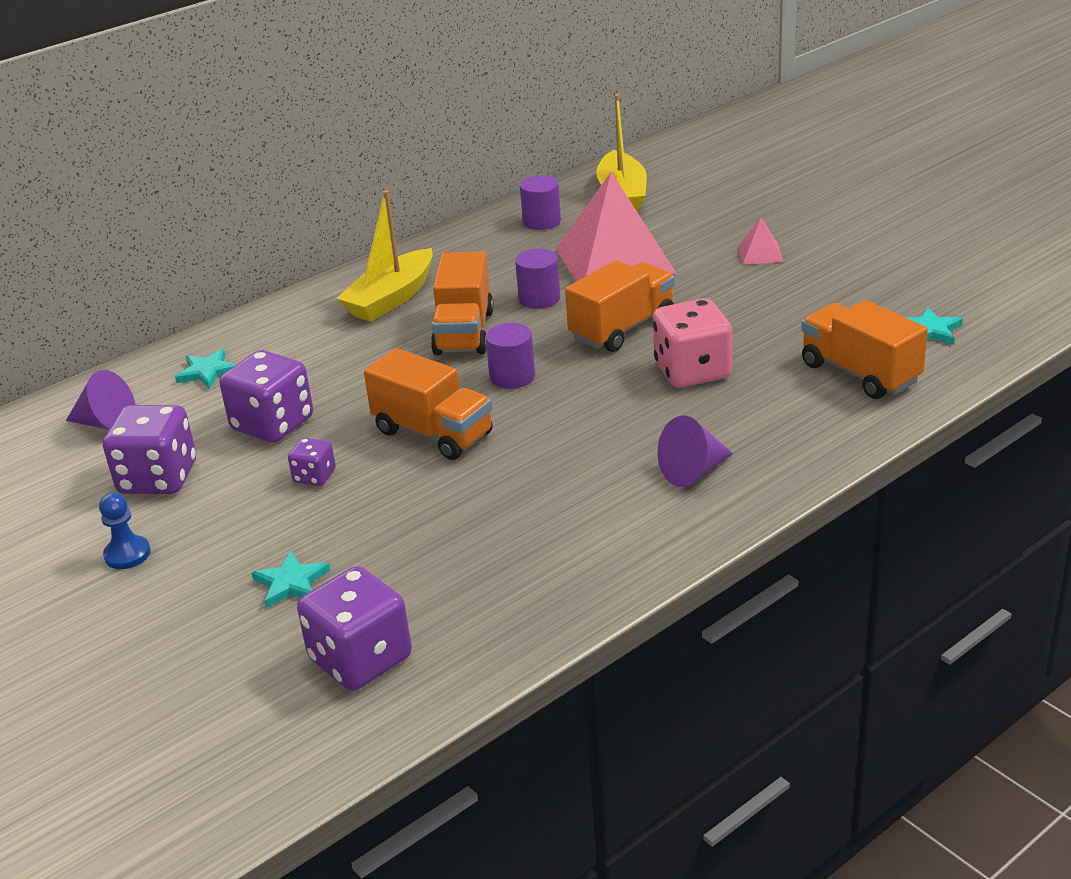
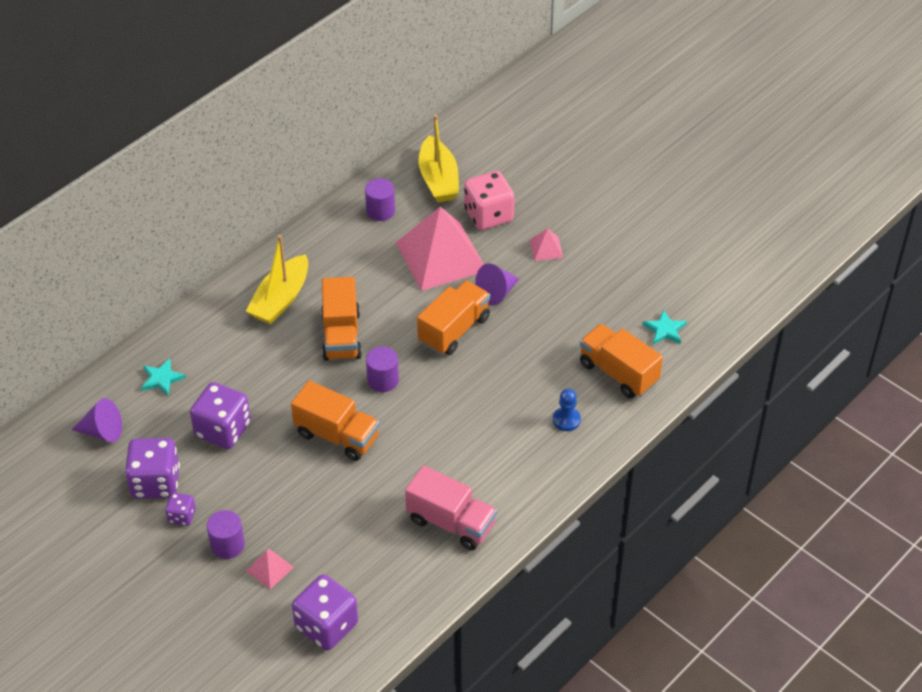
camera: 10 degrees left, 15 degrees up
blue pawn [99,492,151,569] -> blue pawn moved to [553,389,581,431]
turquoise star [252,551,330,608] -> pink pyramid [246,549,294,589]
purple dice [288,438,336,486] -> purple dice moved to [165,493,196,526]
purple cylinder [515,248,560,309] -> purple cylinder moved to [207,510,245,559]
pink dice [653,298,732,388] -> pink dice moved to [464,171,515,230]
purple cone [657,416,733,487] -> purple cone moved to [475,263,519,305]
none -> pink truck [405,466,497,550]

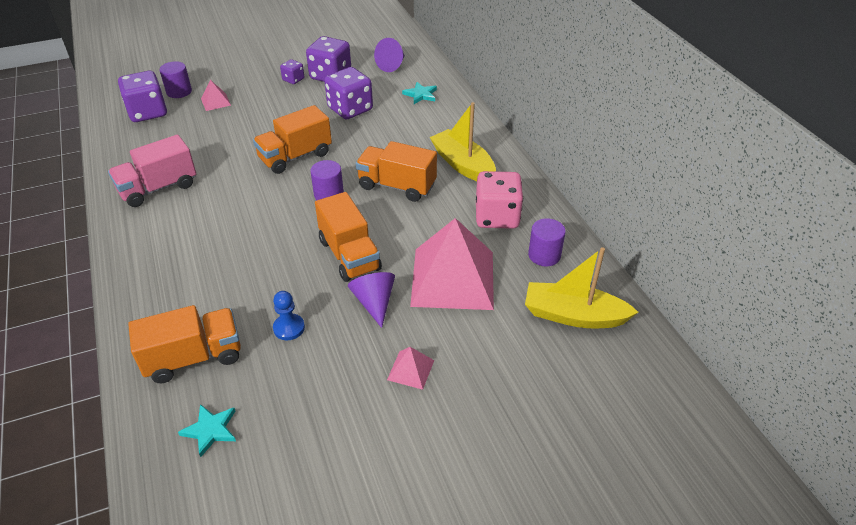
camera: 115 degrees right, 5 degrees down
purple cylinder [207,510,245,559] -> purple cylinder moved to [159,61,192,98]
pink dice [464,171,515,230] -> pink dice moved to [476,171,523,229]
blue pawn [553,389,581,431] -> blue pawn moved to [273,291,305,340]

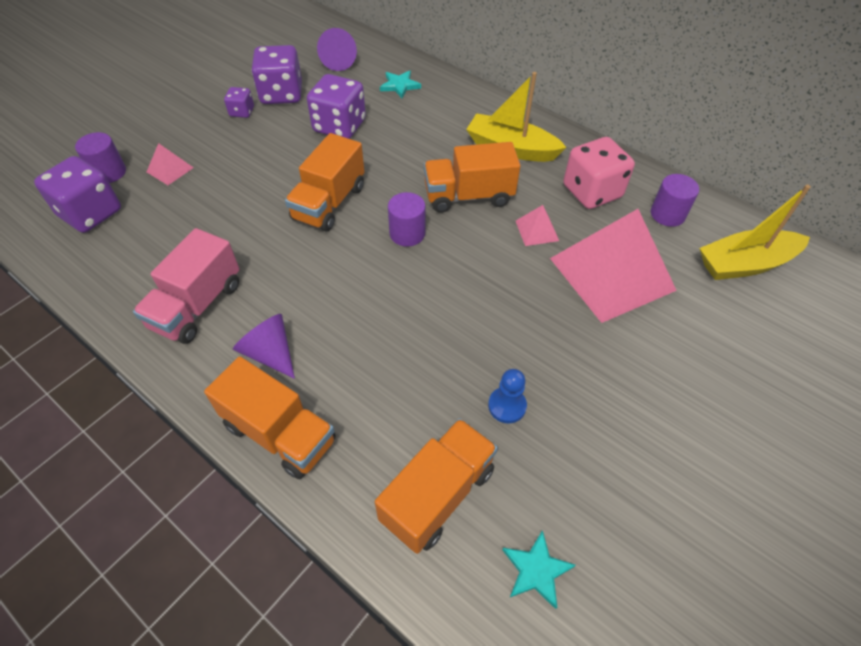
camera: 30 degrees left, 10 degrees up
orange truck [315,192,382,282] -> orange truck moved to [204,357,336,479]
purple cone [348,272,395,328] -> purple cone moved to [233,314,295,379]
pink pyramid [387,347,434,390] -> pink pyramid moved to [516,205,559,246]

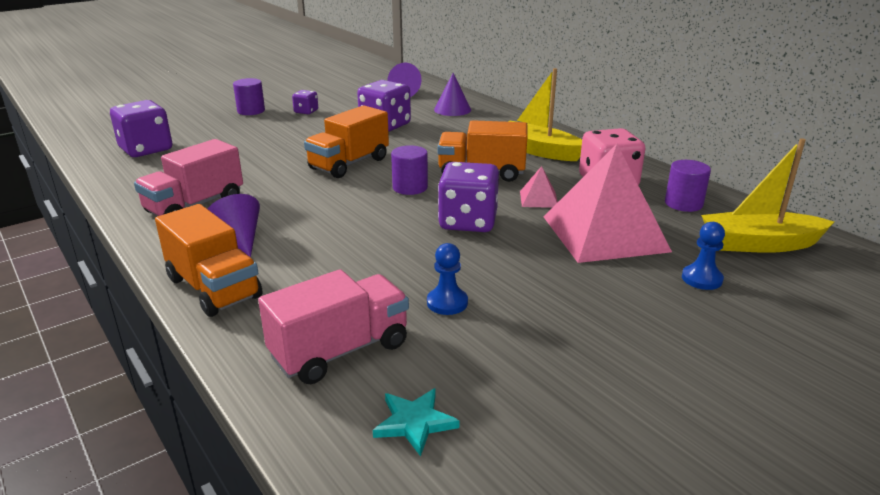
camera: 15 degrees right, 25 degrees down
purple cylinder [75,132,126,183] -> purple cylinder moved to [233,78,265,115]
pink pyramid [147,143,194,185] -> none
purple dice [252,45,302,104] -> purple dice moved to [438,162,499,232]
orange truck [375,418,498,554] -> pink truck [258,269,409,384]
turquoise star [380,70,421,98] -> purple cone [434,73,471,116]
none -> blue pawn [682,222,725,290]

